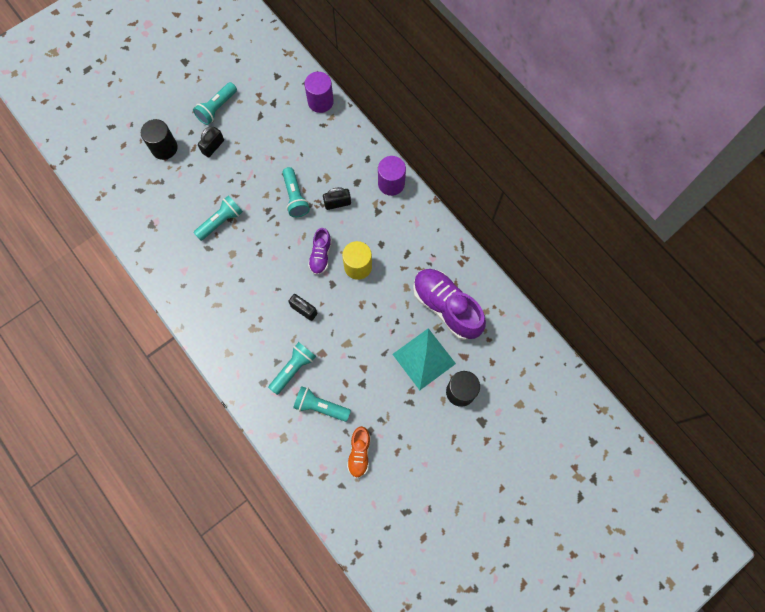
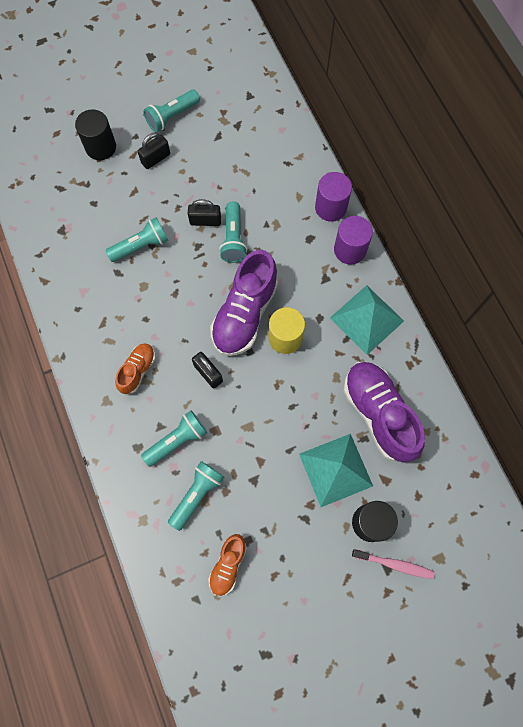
camera: 15 degrees right, 0 degrees up
turquoise flashlight [293,386,351,422] -> turquoise flashlight turned 90 degrees clockwise [168,461,224,531]
purple cylinder [304,72,334,113] -> purple cylinder moved to [315,172,352,222]
purple shoe [308,228,332,275] -> purple shoe [210,250,278,356], size x1.90
black padlock [323,187,351,210] -> black padlock moved to [188,199,221,226]
none -> orange shoe [115,343,155,394]
none -> turquoise pyramid [330,285,404,355]
none -> pink toothbrush [352,549,435,579]

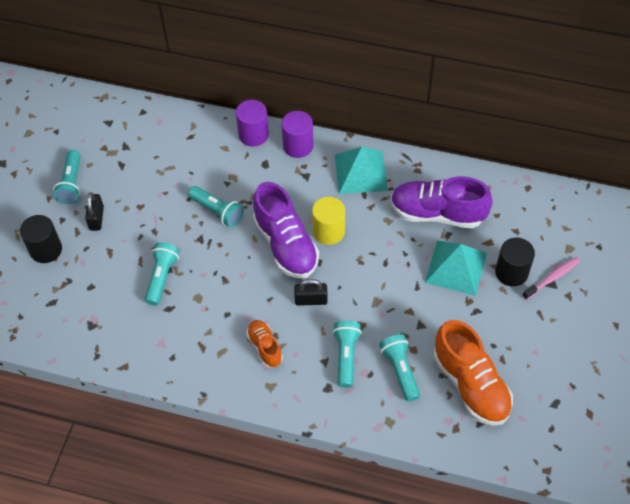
camera: 50 degrees left, 15 degrees down
black padlock [188,199,221,226] -> none
orange shoe [208,534,247,596] -> orange shoe [434,320,513,426], size x1.90

